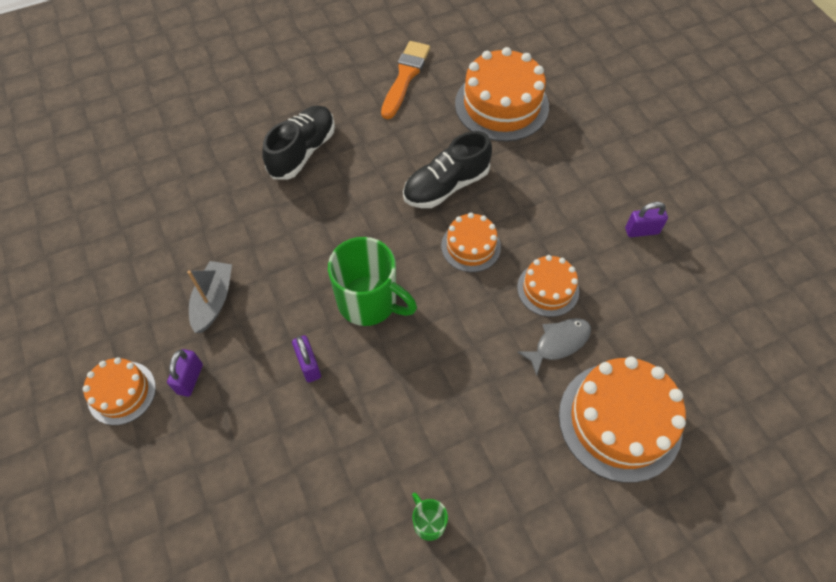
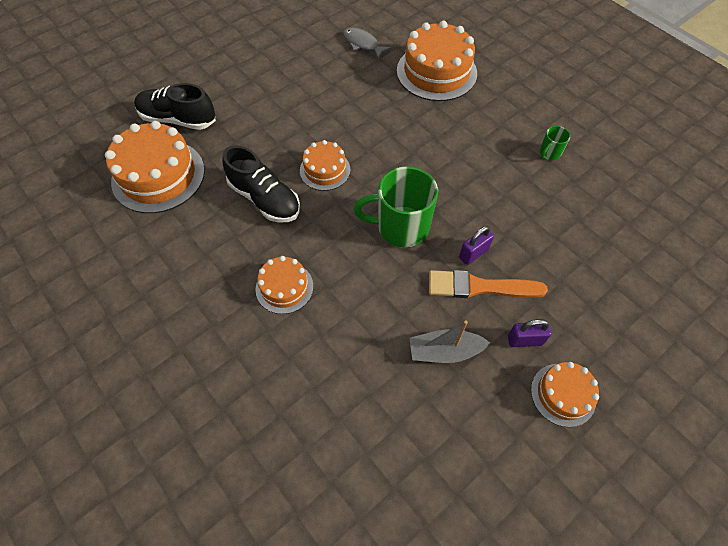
camera: 105 degrees left, 0 degrees up
black shoe [262,105,335,180] -> black shoe moved to [134,83,216,130]
green mug [328,237,417,326] -> green mug turned 105 degrees counterclockwise [354,166,438,247]
orange brush [381,41,430,119] -> orange brush moved to [429,270,548,298]
orange cake [517,255,579,317] -> orange cake moved to [256,256,313,314]
grey fish [517,318,591,376] -> grey fish moved to [343,27,392,59]
purple padlock [625,202,668,237] -> none

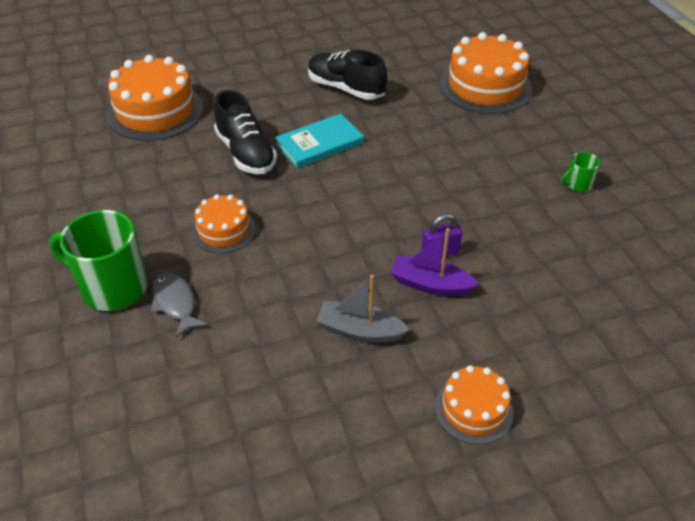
camera: 20 degrees right, 15 degrees down
black shoe [134,83,216,130] -> black shoe moved to [308,50,388,100]
orange cake [300,140,350,191] -> turquoise book [275,113,364,168]
grey fish [343,27,392,59] -> grey fish moved to [151,272,208,338]
green mug [354,166,438,247] -> green mug moved to [49,210,148,311]
orange brush [429,270,548,298] -> purple boat [390,228,479,296]
purple padlock [508,319,552,347] -> none

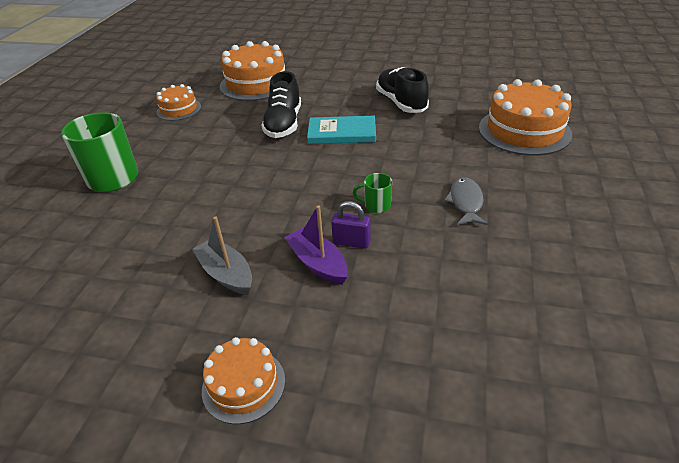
camera: 35 degrees right, 5 degrees down
grey fish [151,272,208,338] -> grey fish moved to [444,177,488,225]
orange cake [192,194,256,253] -> orange cake moved to [156,84,201,121]
green mug [562,152,600,192] -> green mug moved to [353,173,392,213]

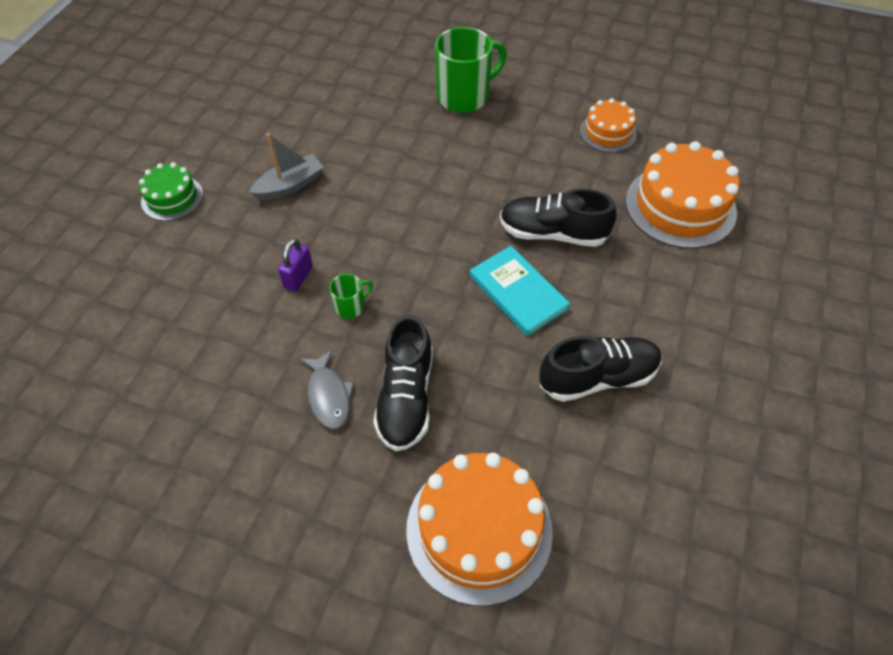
camera: 95 degrees right, 15 degrees up
orange cake [202,337,285,424] -> green cake [139,162,203,221]
purple boat [284,205,348,285] -> none
turquoise book [307,116,376,144] -> turquoise book turned 45 degrees counterclockwise [470,246,570,336]
green mug [353,173,392,213] -> green mug turned 45 degrees clockwise [329,274,373,319]
grey fish [444,177,488,225] -> grey fish turned 60 degrees clockwise [300,350,354,429]
none -> black shoe [373,315,433,451]

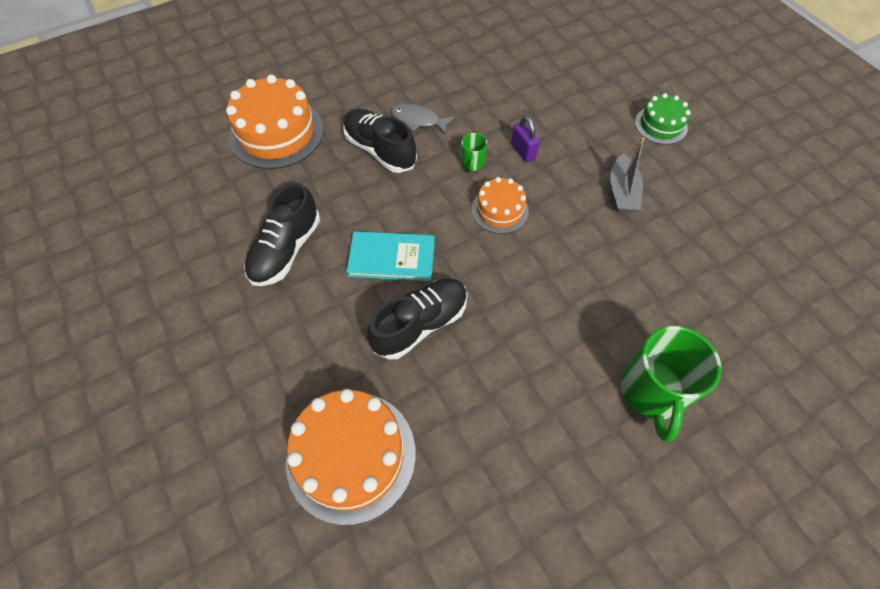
camera: 130 degrees right, 5 degrees up
orange cake [580,98,637,153] -> orange cake moved to [472,177,529,234]

